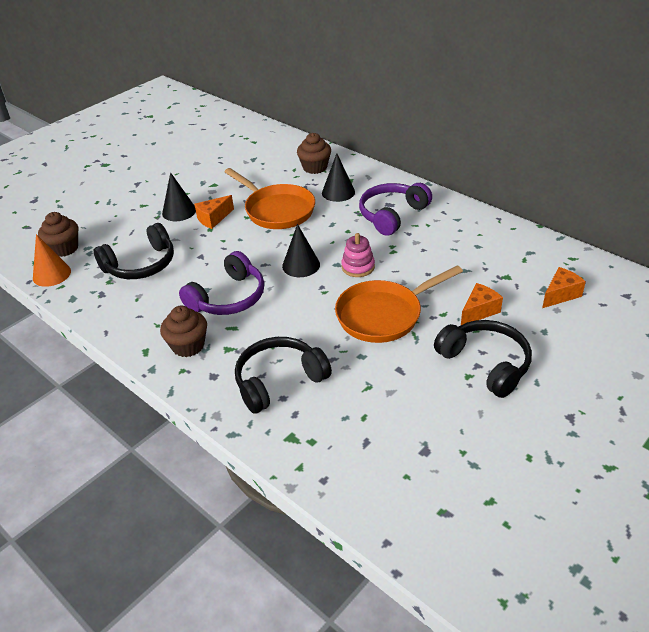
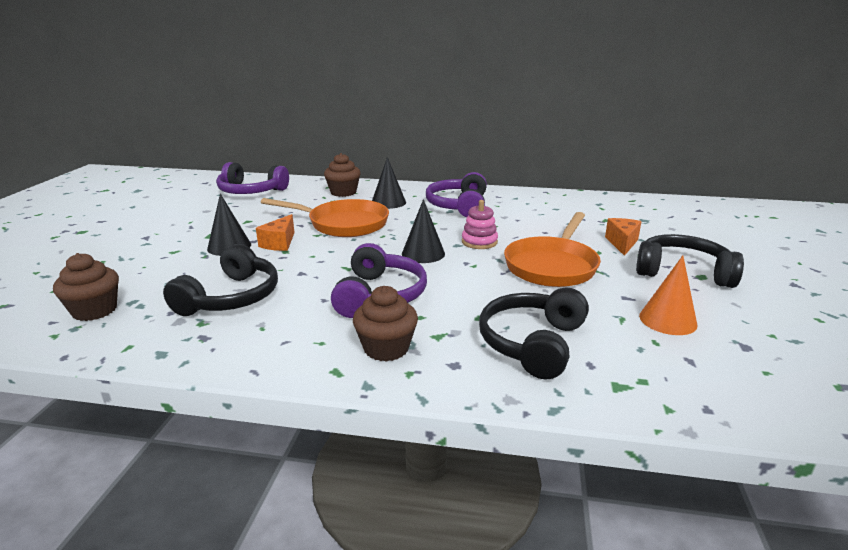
camera: 35 degrees left, 15 degrees down
orange cone [33,234,71,287] -> orange cone moved to [639,256,697,335]
orange cheese [542,267,586,308] -> none
none -> purple headphones [216,162,289,194]

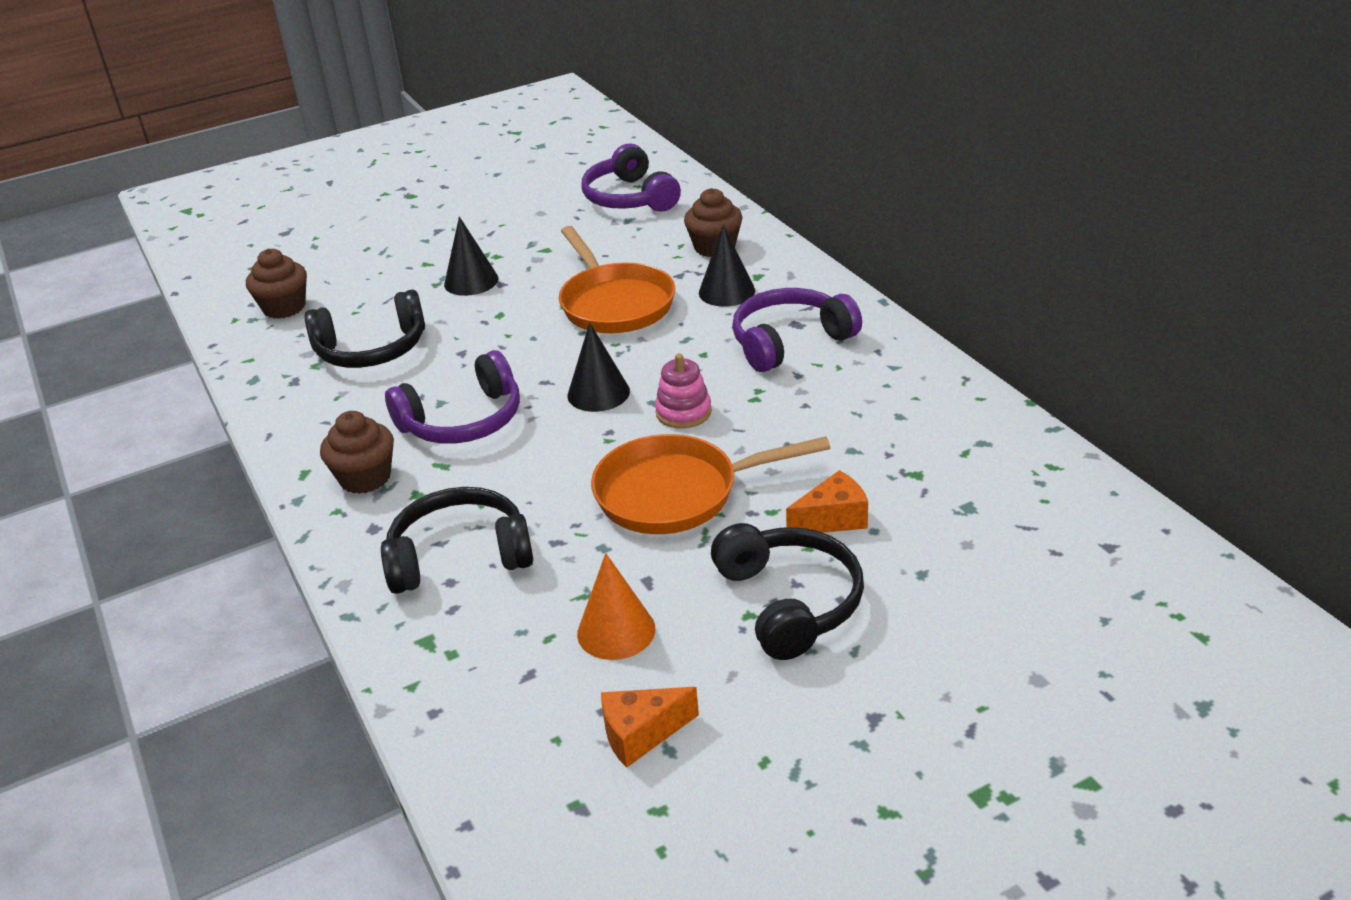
camera: 55 degrees right, 10 degrees up
orange cheese [256,214,295,251] -> orange cheese moved to [601,687,699,767]

